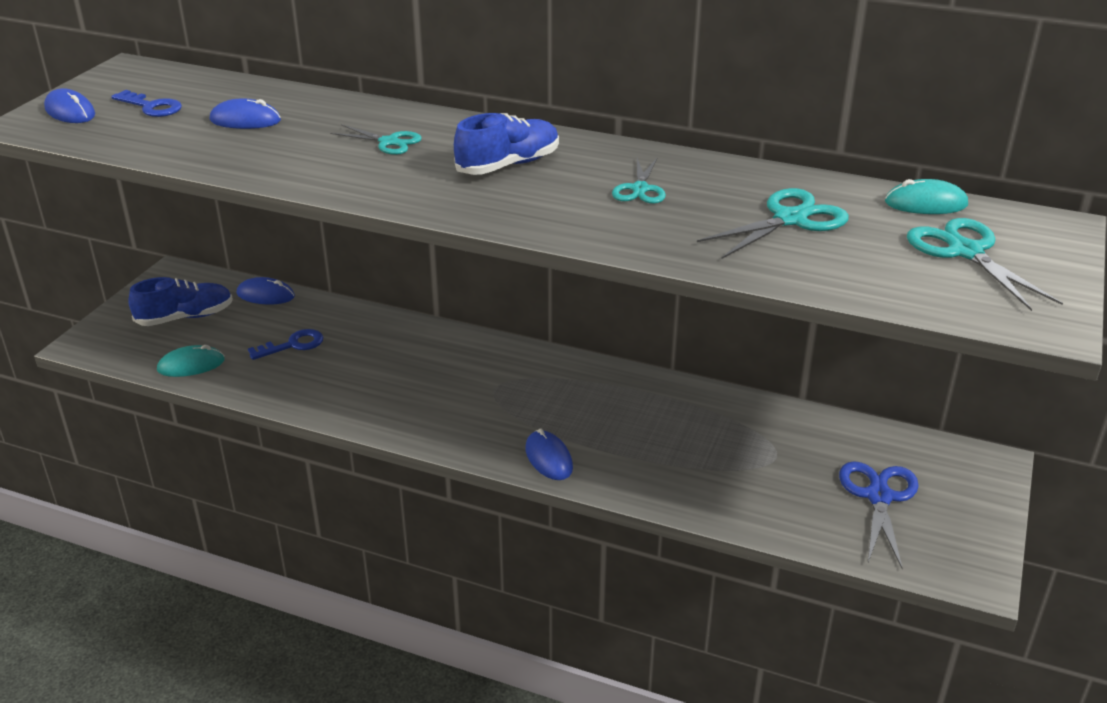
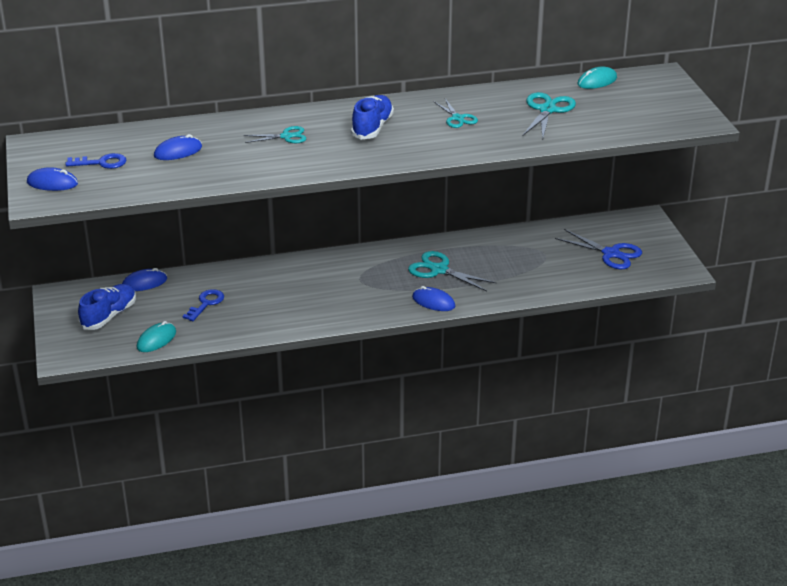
camera: 35 degrees left, 0 degrees up
blue scissors [839,461,919,569] -> blue scissors turned 150 degrees clockwise [555,229,642,269]
turquoise scissors [907,218,1063,311] -> turquoise scissors moved to [408,251,497,291]

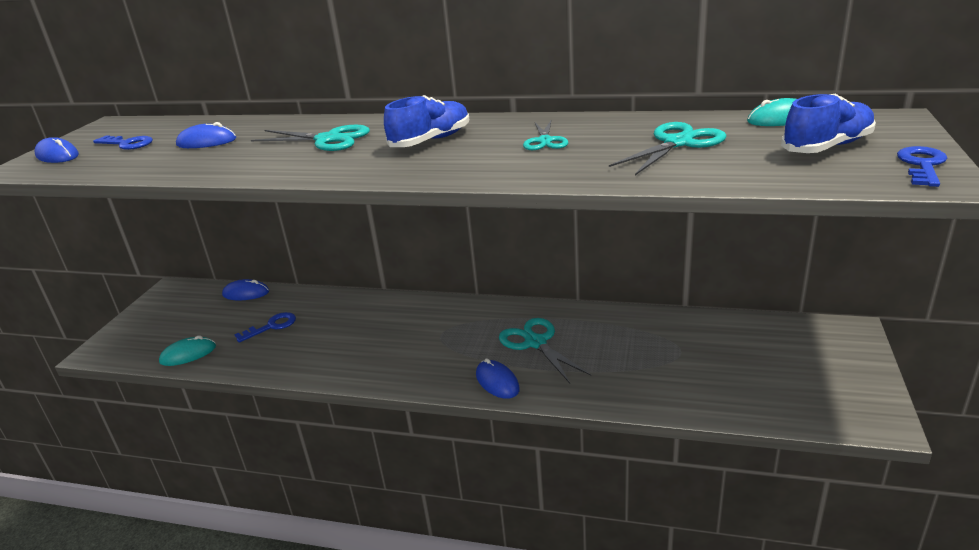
camera: 30 degrees right, 5 degrees down
blue shoe [78,284,136,330] -> blue shoe moved to [781,94,876,153]
turquoise scissors [244,126,306,143] -> turquoise scissors [251,125,370,151], size x1.56
blue scissors [555,229,642,269] -> none
none -> blue key [897,146,947,187]

